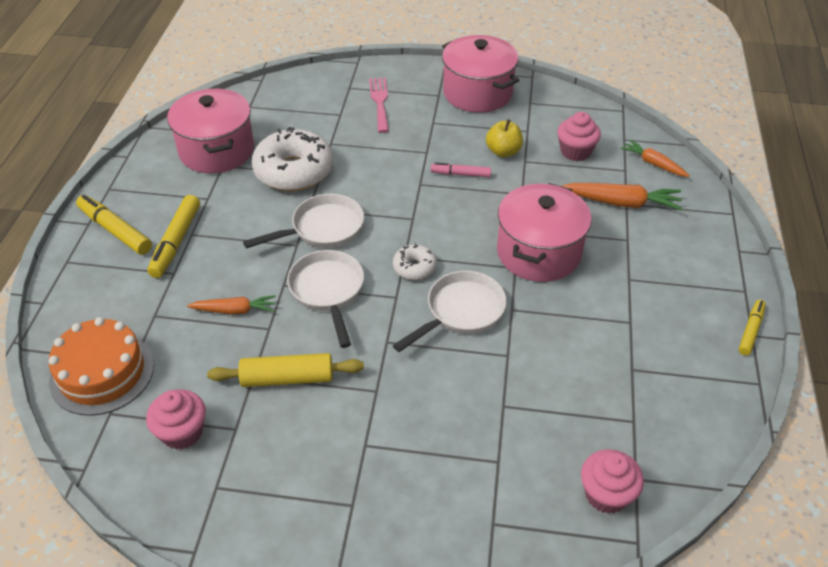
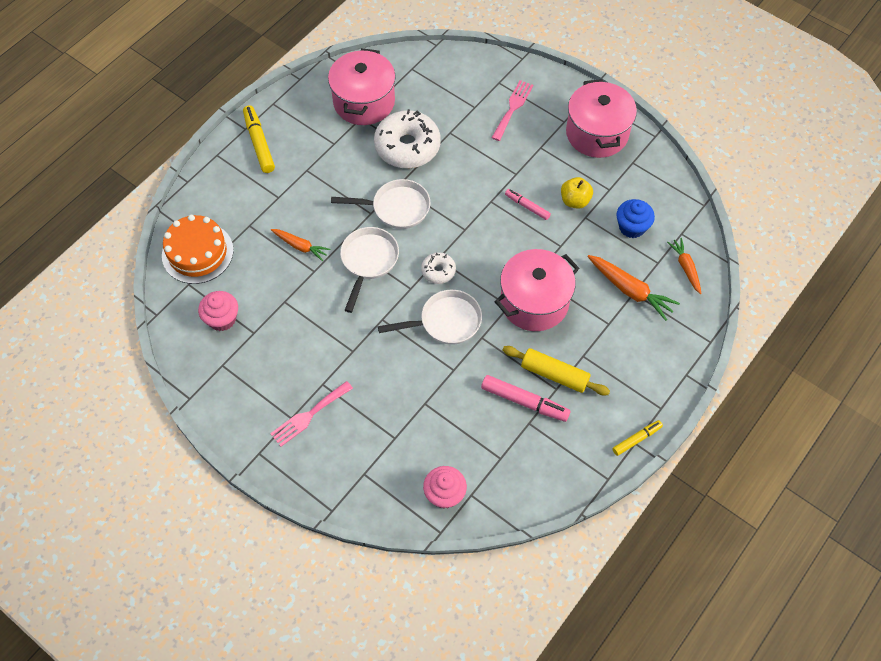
camera: 30 degrees right, 15 degrees up
yellow marker [147,195,200,278] -> none
yellow rolling pin [207,353,364,387] -> yellow rolling pin moved to [503,346,610,395]
pink cupcake [557,112,601,161] -> blue cupcake [616,199,655,238]
none -> pink fork [270,381,353,446]
none -> pink marker [481,375,571,422]

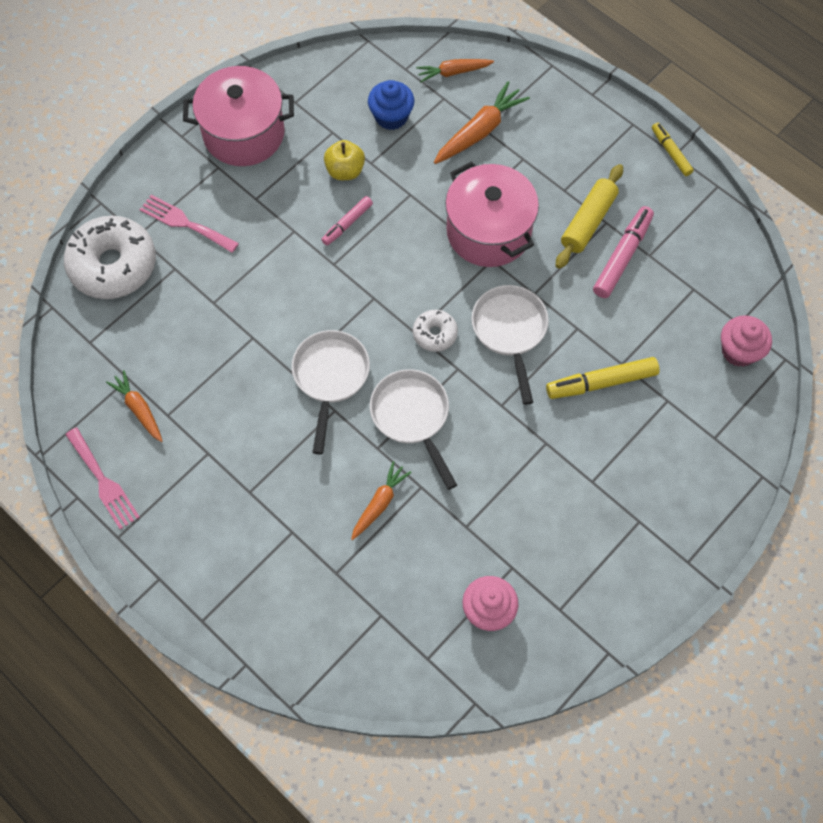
camera: 85 degrees left, 5 degrees up
orange cake [162,215,234,284] -> none
yellow marker [243,105,275,173] -> yellow marker moved to [546,357,659,399]
pink fork [270,381,353,446] -> pink fork moved to [65,427,140,529]
pink pot [328,48,396,125] -> orange carrot [106,370,162,442]
white pan [340,227,399,313] -> white pan turned 45 degrees clockwise [370,369,457,490]
white donut [374,109,441,168] -> white donut moved to [64,215,156,299]

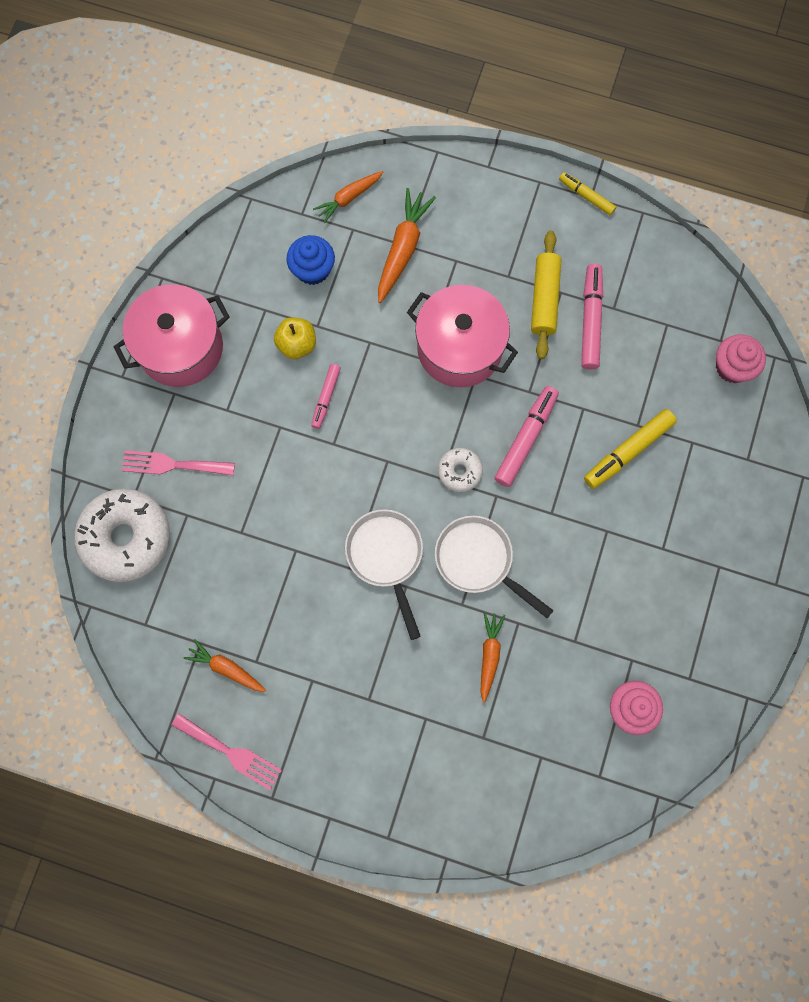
camera: 25 degrees left, 10 degrees up
white pan [471,285,549,405] -> pink marker [494,386,559,487]

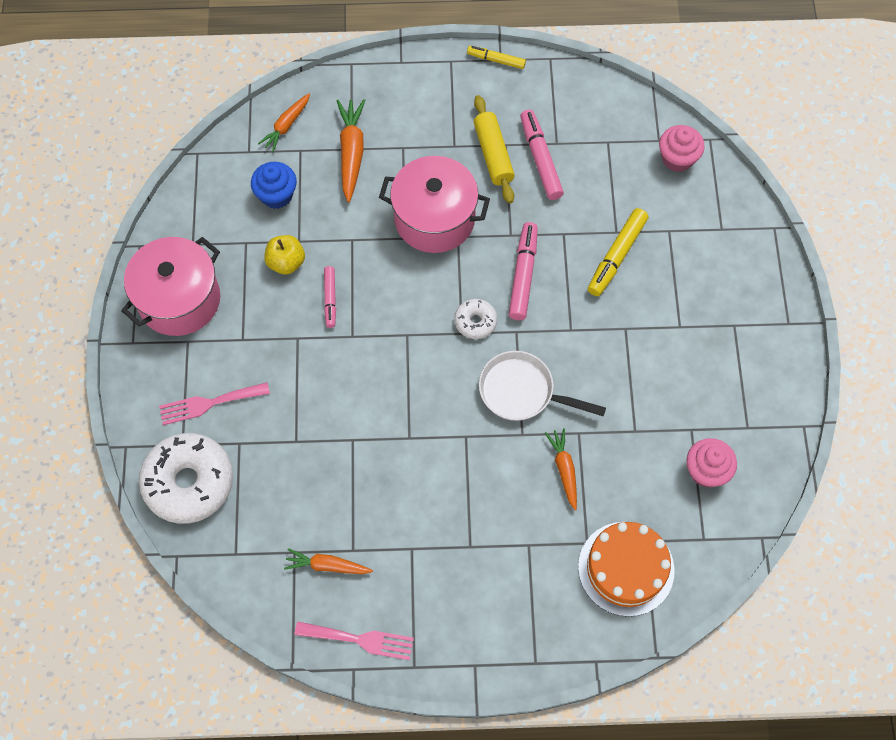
camera: 20 degrees left, 10 degrees down
white pan [345,509,423,640] -> none
none -> orange cake [578,522,675,617]

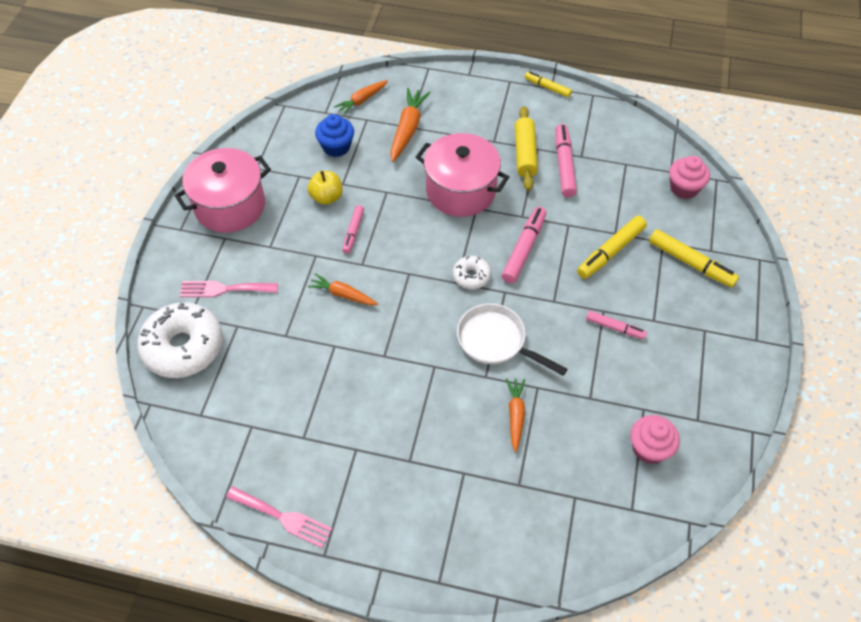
camera: 15 degrees right, 10 degrees down
orange carrot [284,548,373,574] -> orange carrot moved to [307,273,378,305]
orange cake [578,522,675,617] -> none
none -> pink marker [586,311,647,339]
none -> yellow marker [649,229,739,287]

